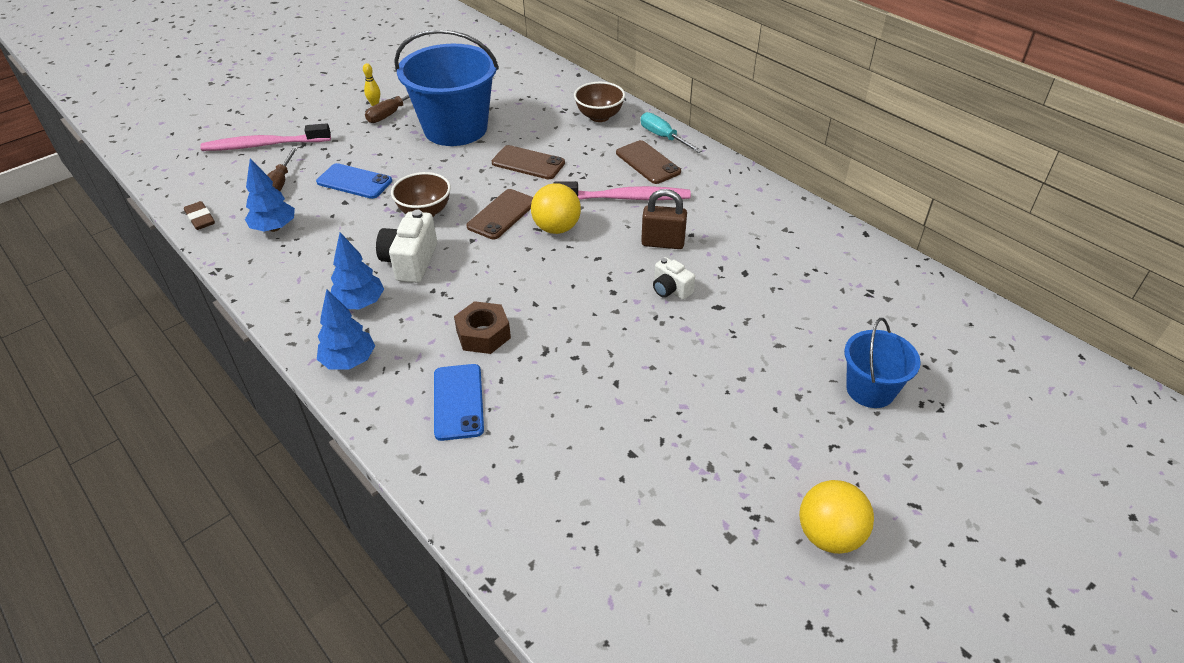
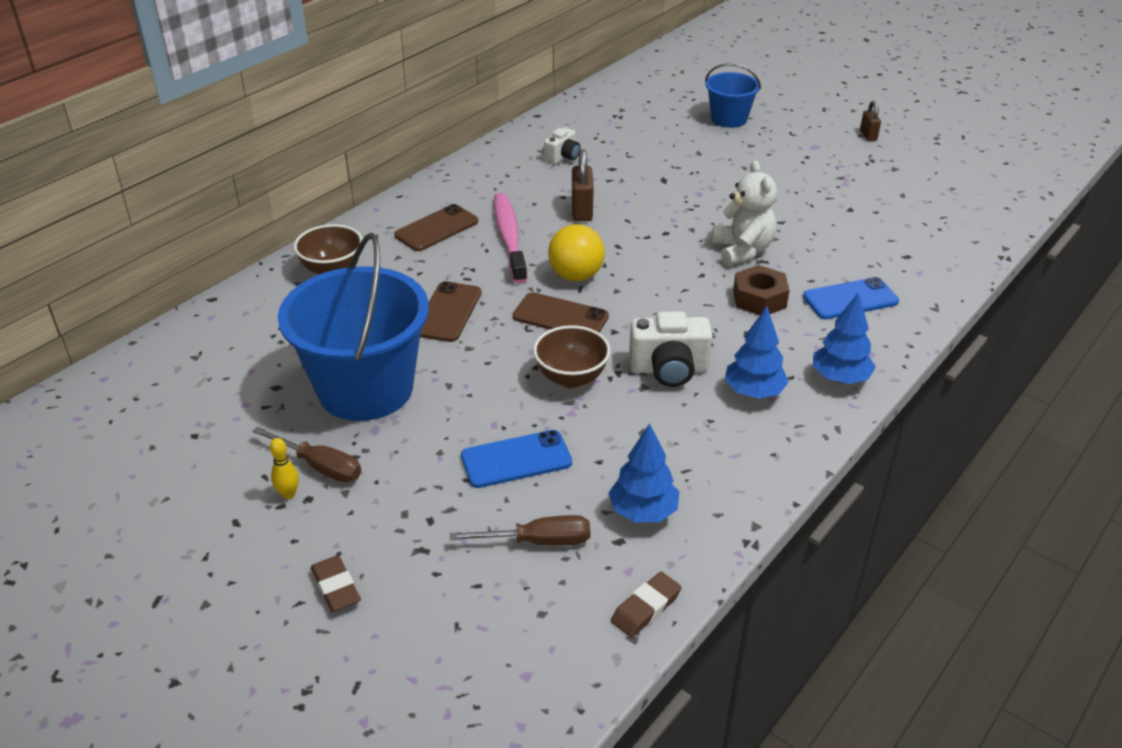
camera: 100 degrees left, 5 degrees down
pink toothbrush [200,123,331,151] -> none
blue phone [316,163,392,199] -> blue phone turned 60 degrees clockwise [461,430,572,488]
turquoise screwdriver [641,112,702,153] -> none
white camera [653,257,695,300] -> white camera moved to [544,127,581,164]
yellow ball [799,480,874,554] -> brown padlock [860,101,881,141]
none -> brown eraser [311,555,361,612]
none -> white teddy bear [712,160,777,266]

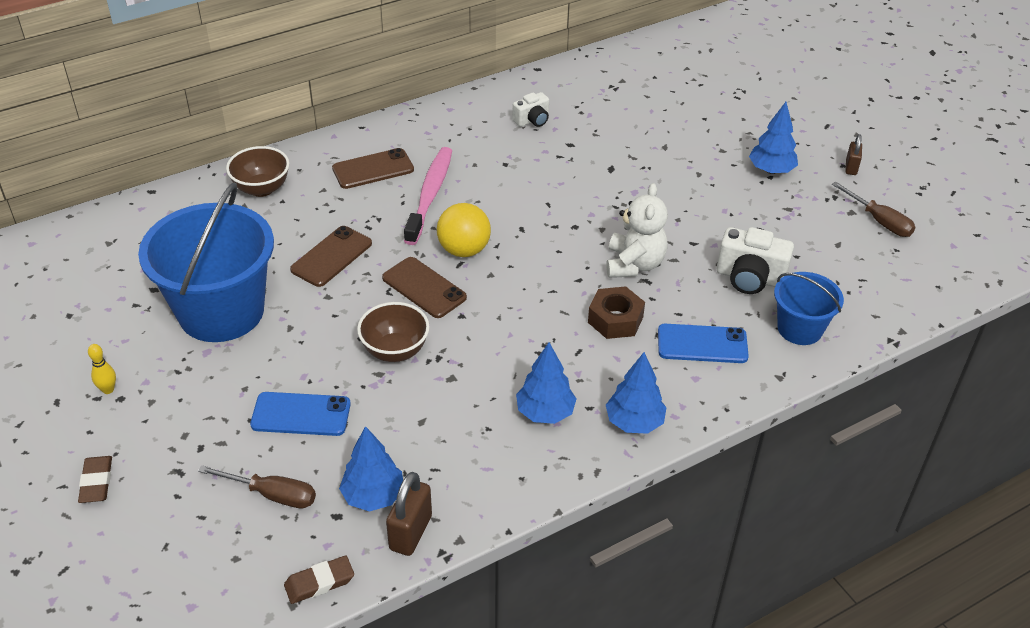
camera: 20 degrees right, 5 degrees up
brown screwdriver [252,426,361,482] -> brown screwdriver moved to [832,181,915,237]
brown padlock [572,149,594,221] -> brown padlock moved to [386,472,432,556]
white camera [629,311,713,387] -> white camera moved to [717,227,794,294]
blue bucket [705,63,761,128] -> blue bucket moved to [774,272,844,345]
none -> blue tree [749,102,798,174]

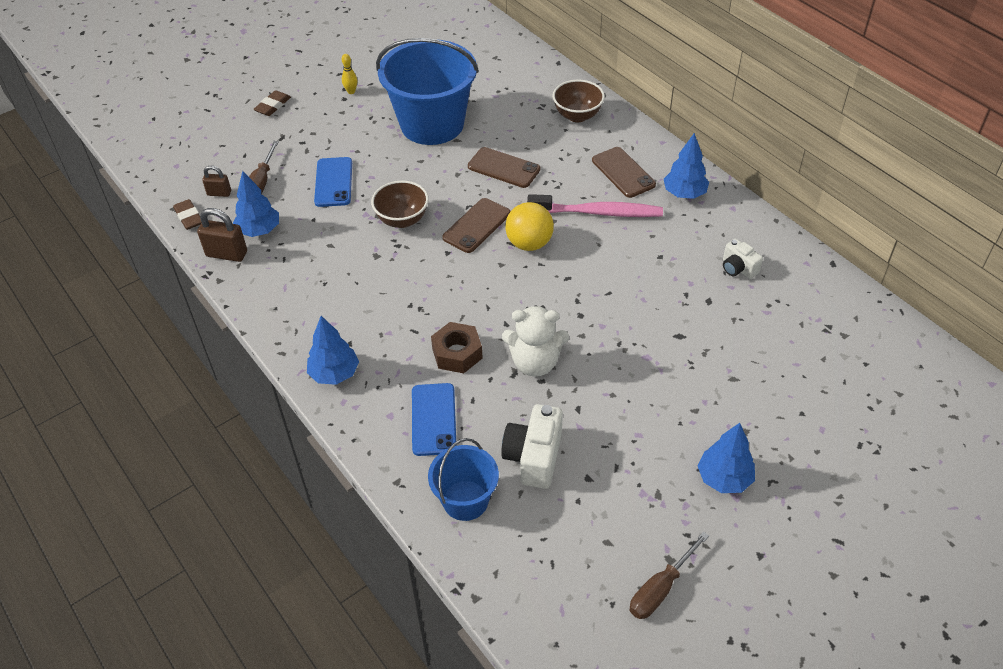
camera: 85 degrees right, 5 degrees up
brown eraser [78,456,112,503] -> brown eraser turned 45 degrees counterclockwise [253,90,291,116]
blue tree [516,342,577,424] -> blue tree moved to [664,133,709,199]
brown padlock [845,134,862,175] -> brown padlock moved to [202,165,231,197]

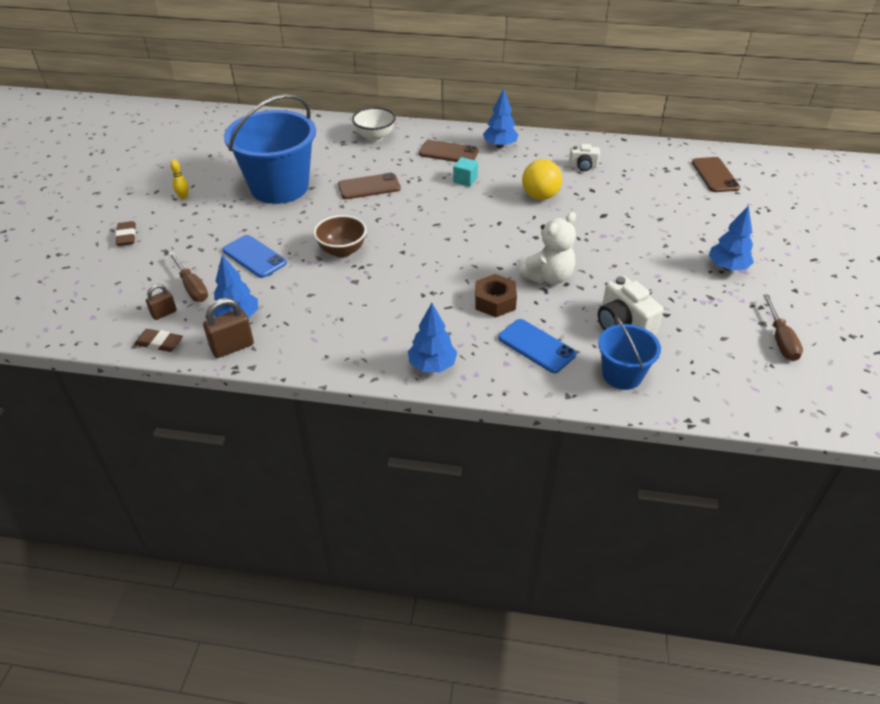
camera: 45 degrees left, 5 degrees down
brown phone [442,198,511,253] -> brown phone moved to [692,157,740,192]
yellow ball [505,202,554,251] -> yellow ball moved to [522,159,562,200]
pink toothbrush [527,194,663,217] -> turquoise cube [453,157,478,187]
brown bowl [553,80,605,122] -> white bowl [352,107,396,142]

